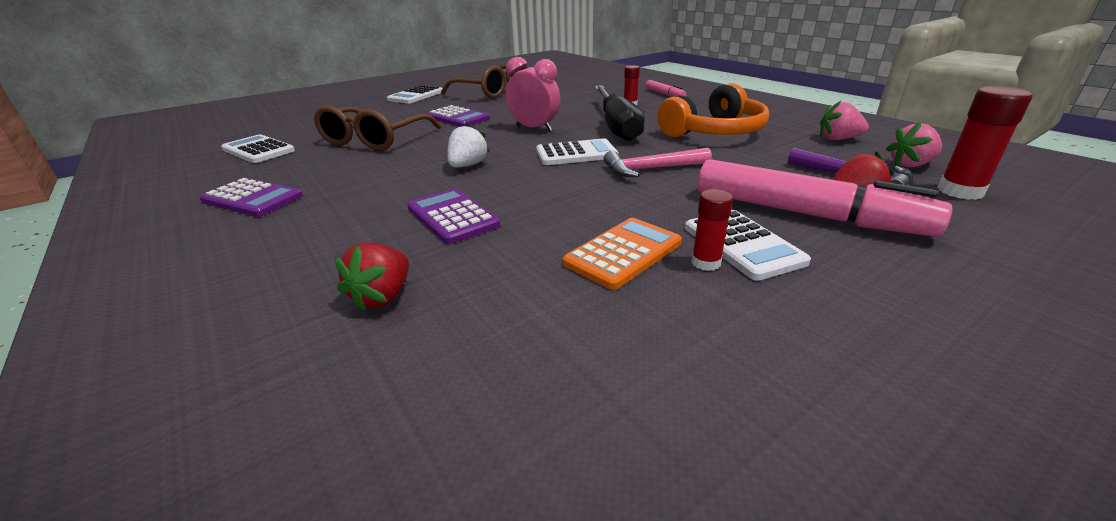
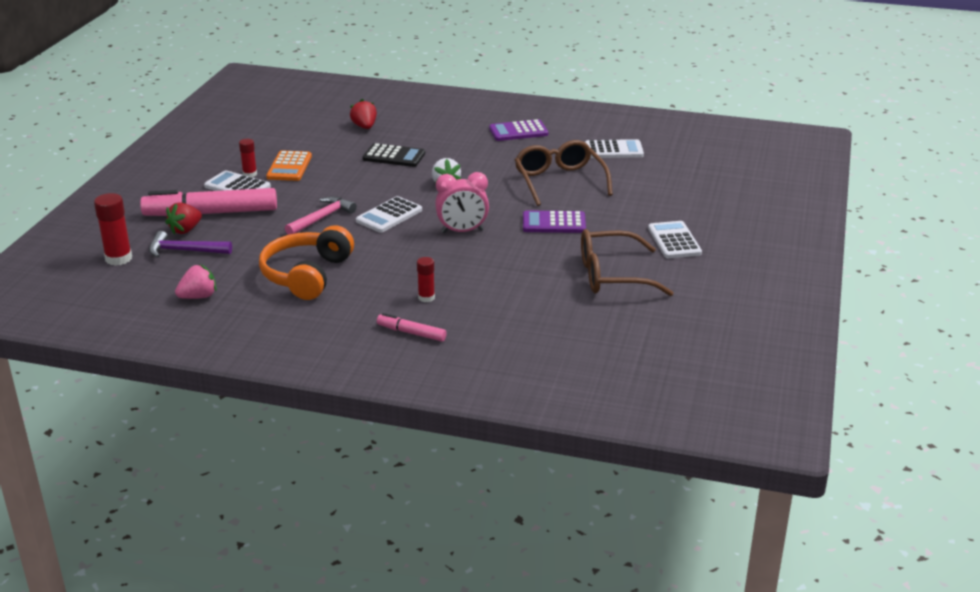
camera: 140 degrees right, 0 degrees up
purple calculator [407,188,500,244] -> black calculator [362,143,425,167]
black screwdriver [595,85,645,141] -> none
pink strawberry [886,122,942,168] -> none

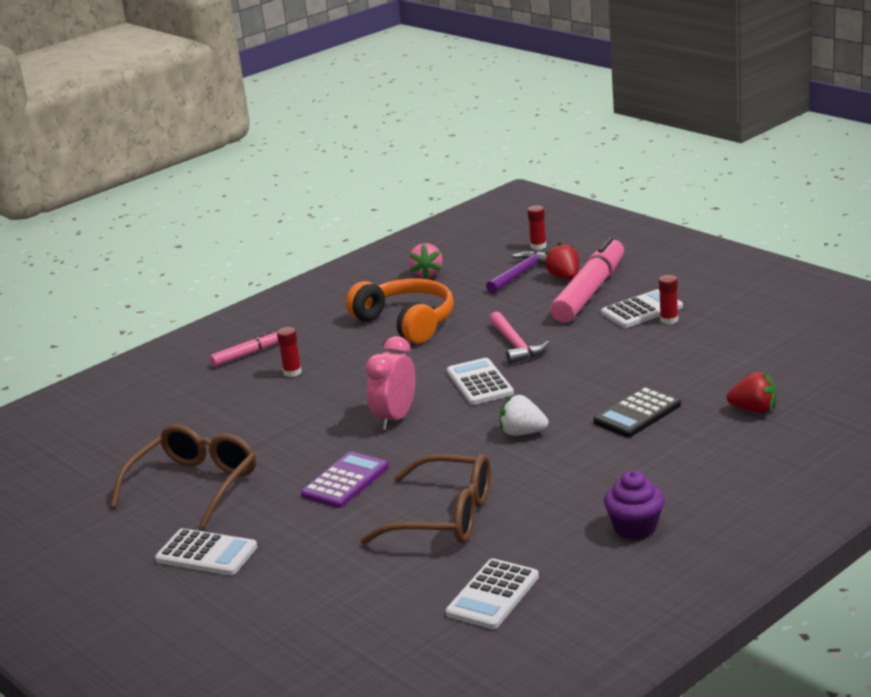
camera: 125 degrees right, 5 degrees down
red glue stick [94,193,132,266] -> red glue stick [527,205,546,250], size x0.61
orange calculator [266,150,312,181] -> none
purple calculator [489,119,548,141] -> purple cupcake [604,470,664,540]

